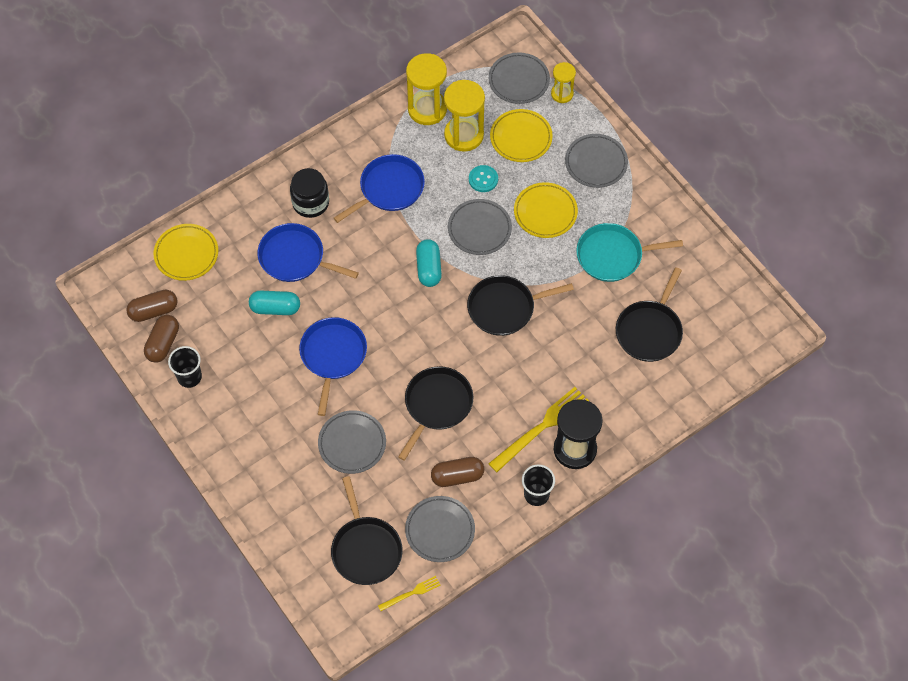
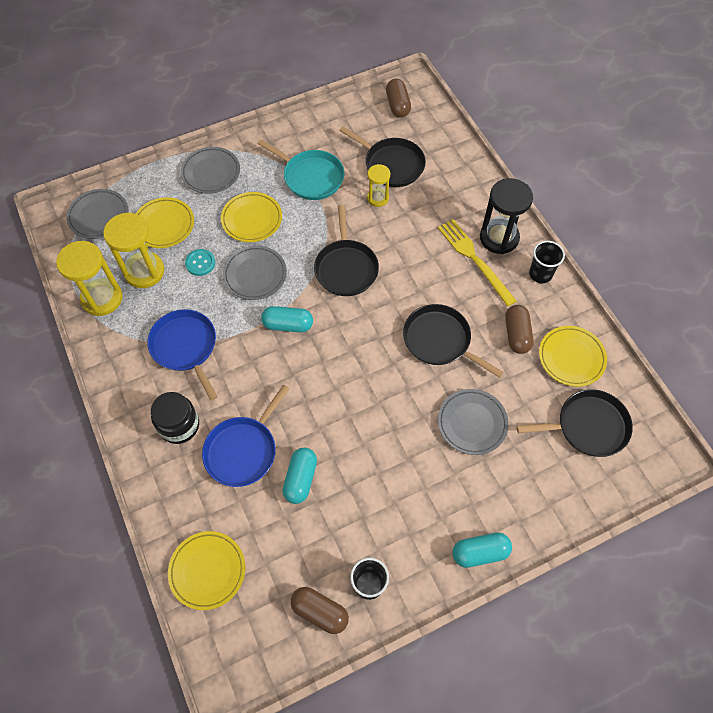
camera: 80 degrees left, 0 degrees up
brown capsule [126,290,178,322] -> brown capsule moved to [386,79,411,118]
blue pan [299,317,367,416] -> none
yellow fork [378,576,441,611] -> none
grey plate [405,496,475,562] -> yellow plate [539,326,607,387]
yellow hourglass [551,62,576,103] -> yellow hourglass moved to [367,164,390,207]
turquoise pan [576,223,683,282] -> turquoise pan turned 60 degrees counterclockwise [258,140,344,200]
none -> turquoise capsule [452,533,512,568]

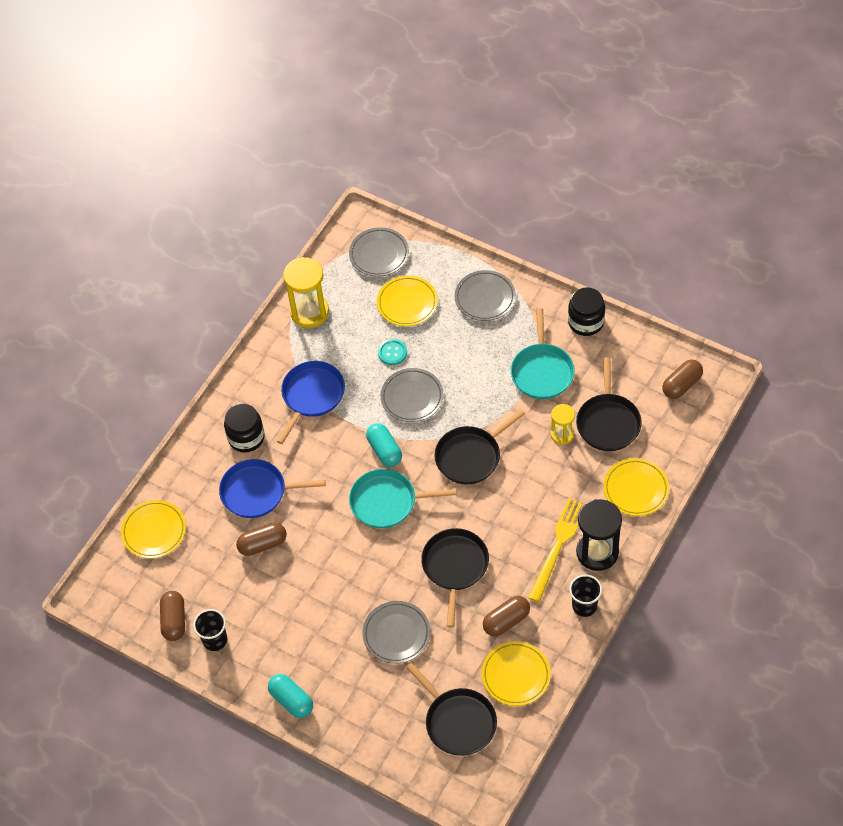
camera: 60 degrees right, 5 degrees down
yellow hourglass [103,212,165,288] -> none
yellow plate [221,192,282,242] -> yellow plate moved to [603,458,669,516]
turquoise capsule [282,448,317,504] -> brown capsule [236,522,287,556]
none -> turquoise pan [349,469,456,528]
none -> black jar [568,287,605,336]

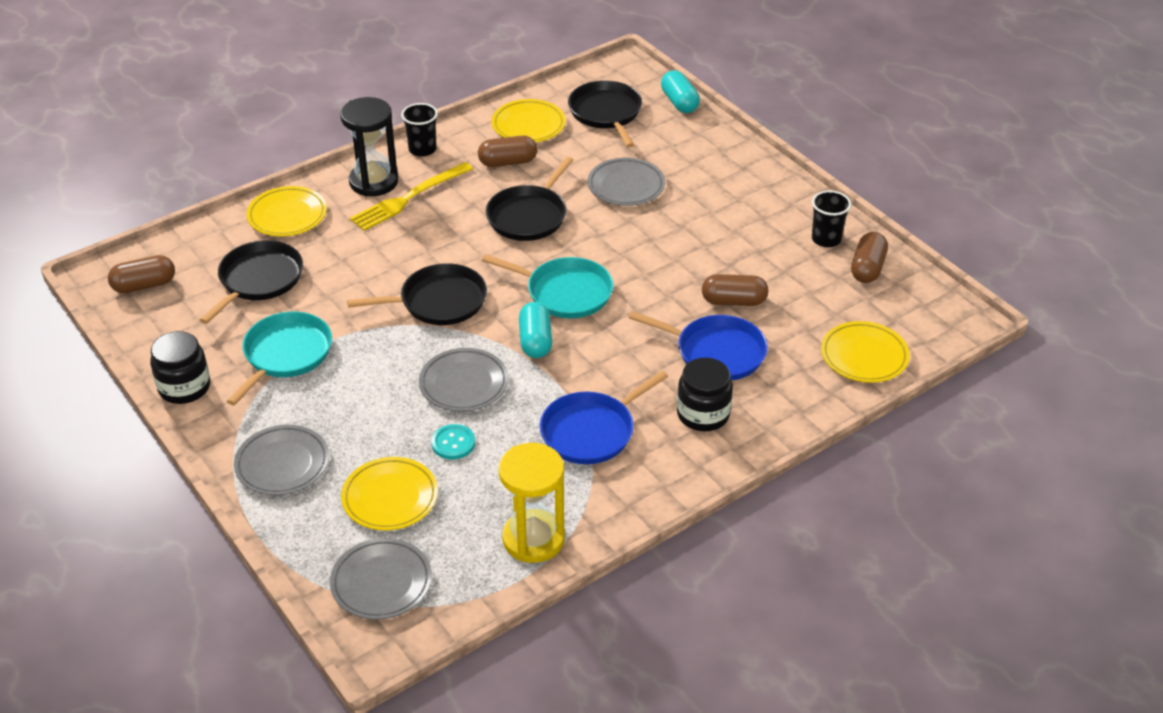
camera: 160 degrees left, 15 degrees down
turquoise capsule [268,674,313,718] -> turquoise capsule moved to [661,70,700,113]
yellow hourglass [551,404,575,445] -> none

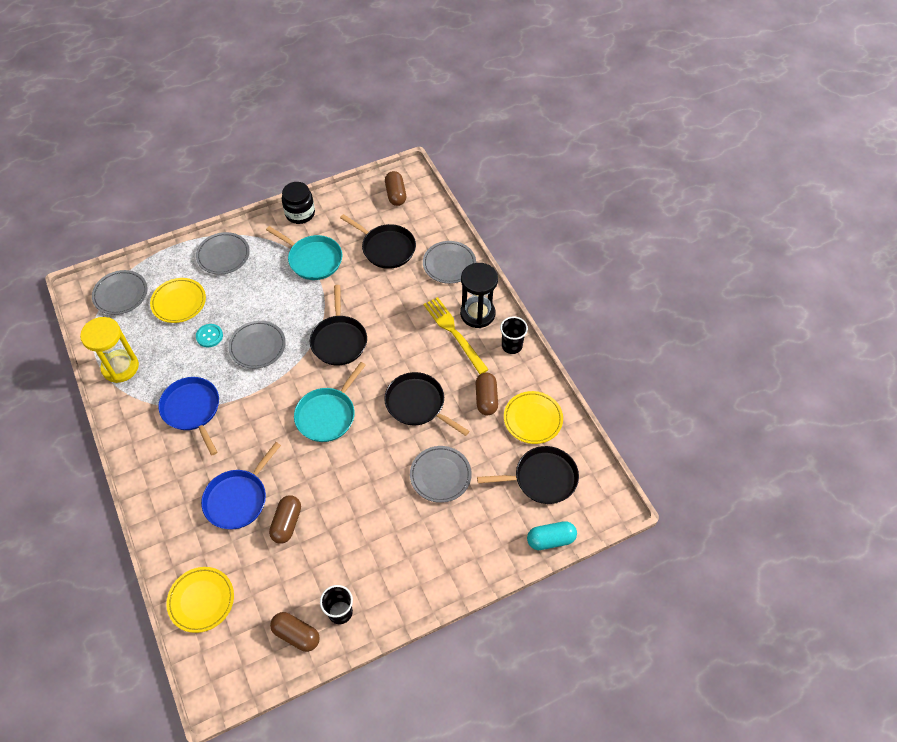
camera: 100 degrees right, 15 degrees up
yellow plate [246,186,327,236] -> grey plate [423,241,476,284]
turquoise capsule [519,302,552,358] -> none
black jar [677,358,733,431] -> none

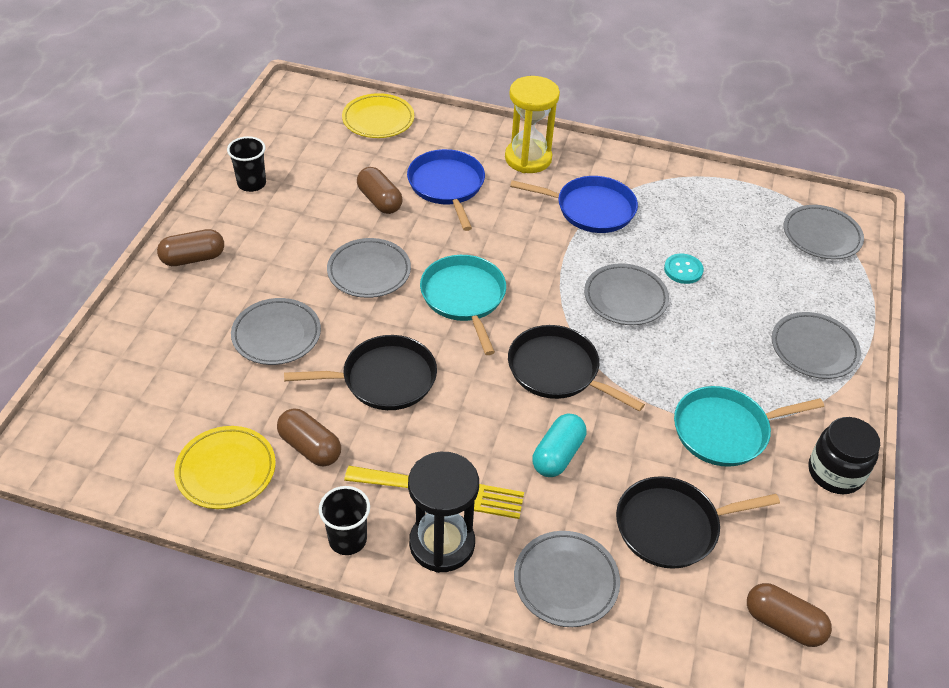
camera: 130 degrees right, 10 degrees down
yellow hourglass [80,317,139,383] -> yellow hourglass moved to [505,76,560,173]
yellow plate [150,278,206,323] -> none
brown capsule [270,612,320,652] -> brown capsule moved to [157,229,224,266]
black pan [477,446,579,504] -> none
turquoise capsule [527,521,577,550] -> turquoise capsule moved to [532,414,586,477]
none -> grey plate [327,238,411,298]

